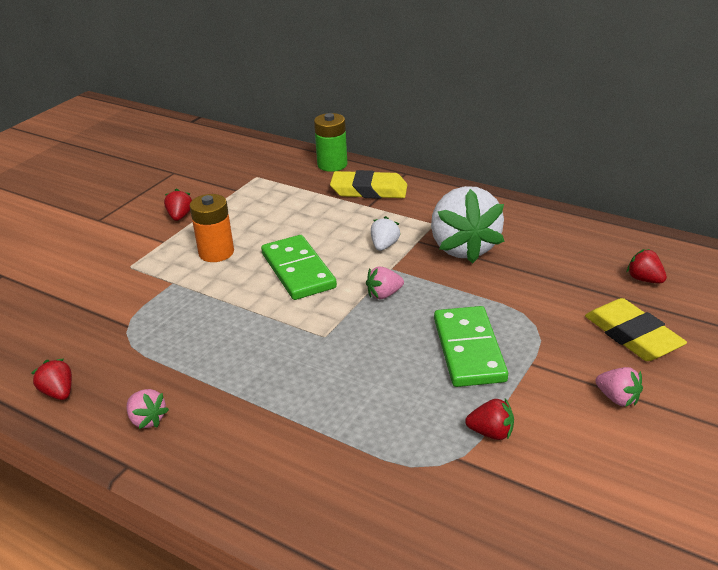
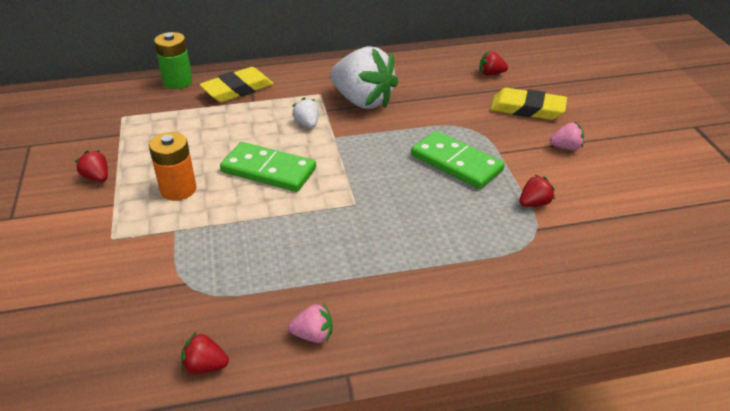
camera: 45 degrees left, 5 degrees up
pink strawberry [366,266,404,299] -> none

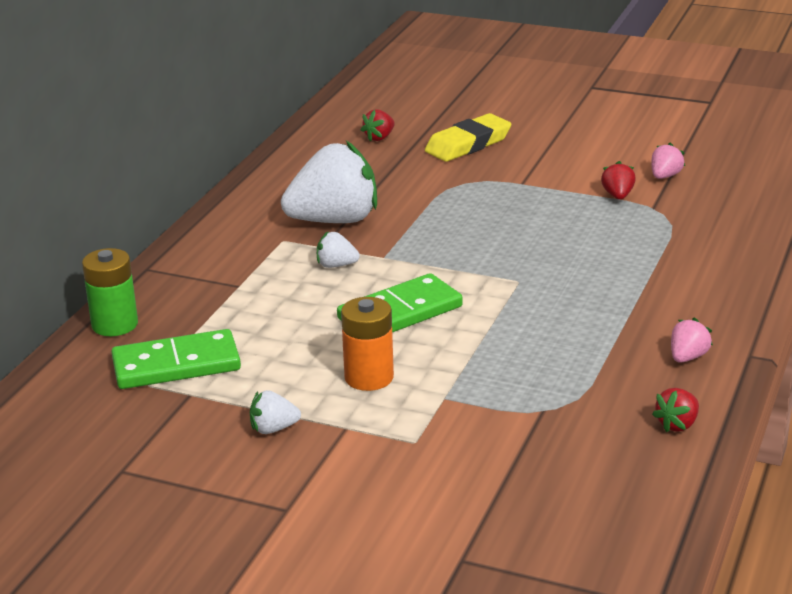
camera: 55 degrees left, 10 degrees down
red strawberry [75,150,108,182] -> white strawberry [250,390,301,434]
yellow eraser [199,67,274,102] -> none
green domino [411,131,505,189] -> green domino moved to [111,329,241,389]
pink strawberry [550,122,584,150] -> pink strawberry moved to [651,143,685,179]

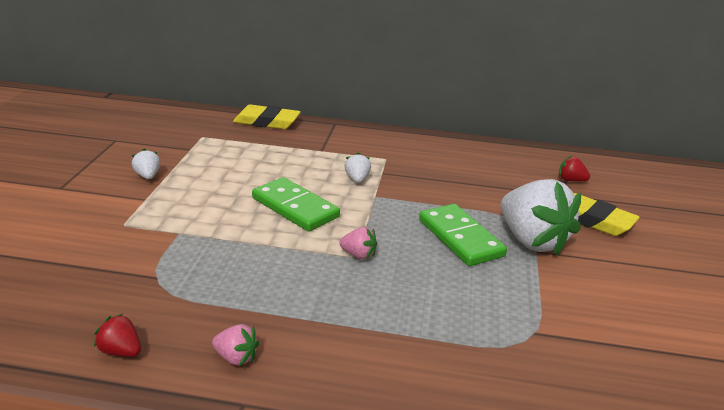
camera: 75 degrees right, 0 degrees up
green battery [82,248,138,336] -> yellow eraser [233,104,301,129]
green domino [111,329,241,389] -> green domino moved to [419,204,507,266]
white strawberry [281,141,377,223] -> white strawberry moved to [501,179,581,256]
orange battery [341,297,394,391] -> none
red strawberry [601,161,636,199] -> none
pink strawberry [651,143,685,179] -> pink strawberry moved to [339,227,377,259]

